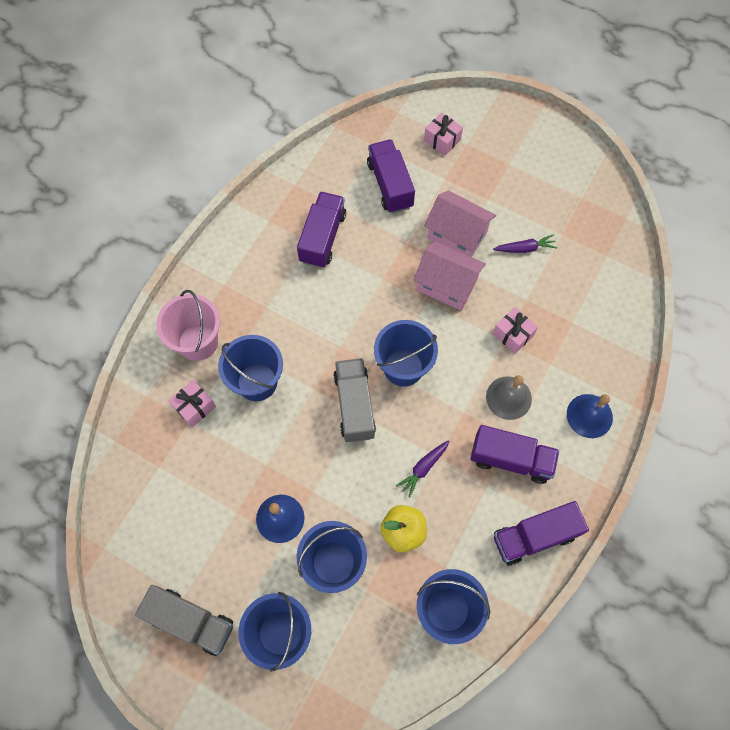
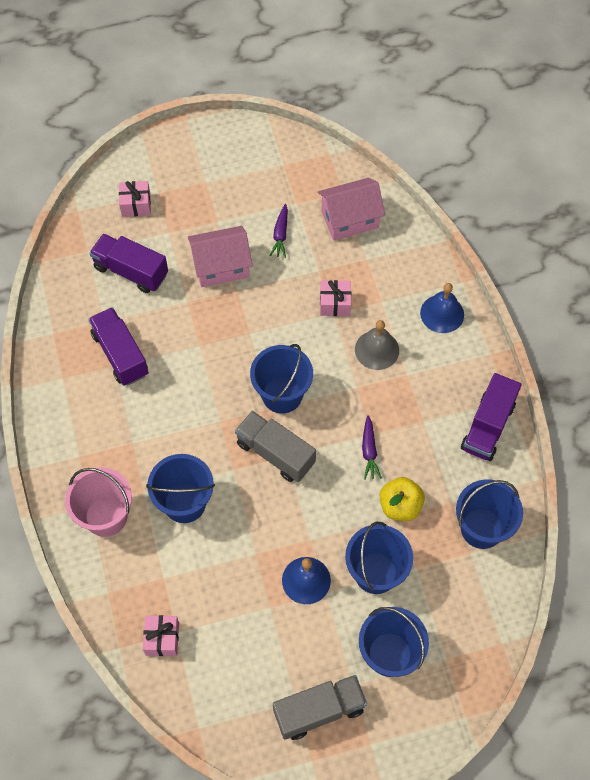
camera: 45 degrees left, 5 degrees down
pink gift [168,380,216,427] -> pink gift moved to [143,615,179,656]
pink house [414,241,486,311] -> pink house moved to [318,178,385,240]
purple truck [470,425,559,484] -> none
purple carrot [493,234,557,253] -> purple carrot turned 150 degrees clockwise [270,204,288,258]

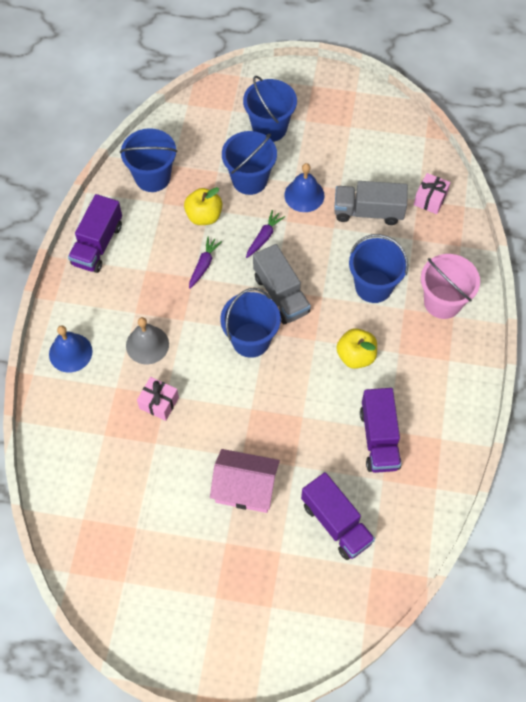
camera: 155 degrees left, 0 degrees up
pink gift [119,181,151,217] -> none
purple carrot [270,204,288,258] -> purple carrot moved to [246,210,285,258]
grey truck [273,675,367,740] -> grey truck moved to [334,181,408,225]
pink house [318,178,385,240] -> none
purple truck [461,373,522,461] -> purple truck turned 150 degrees clockwise [68,194,122,273]
none -> yellow apple [336,328,377,369]

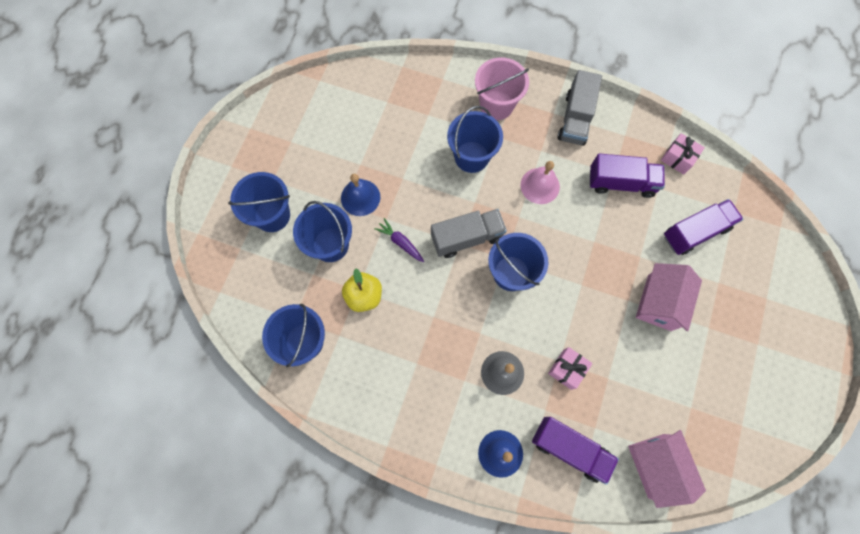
camera: 80 degrees left, 10 degrees up
purple truck [68,194,122,273] -> purple truck moved to [532,417,619,485]
purple carrot [189,237,222,289] -> none
grey truck [334,181,408,225] -> grey truck moved to [558,70,602,146]
yellow apple [336,328,377,369] -> pink bell [520,161,560,204]
pink gift [414,173,451,214] -> pink gift moved to [661,133,705,175]
none -> pink house [628,430,706,508]

